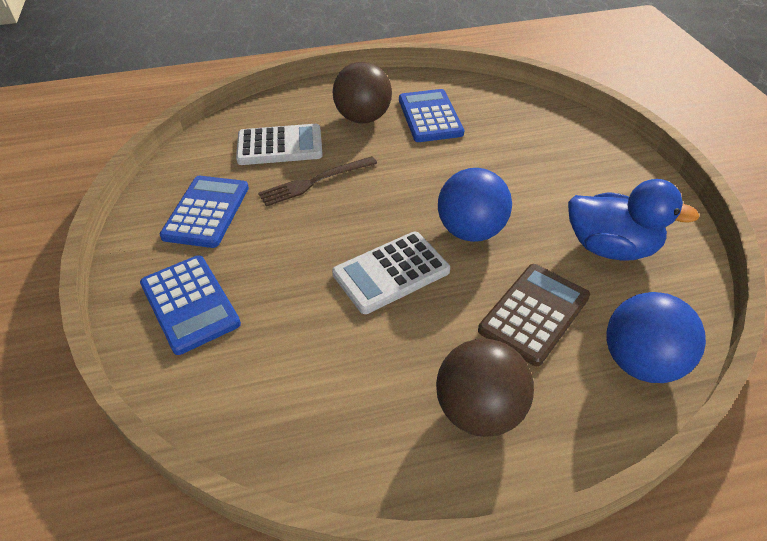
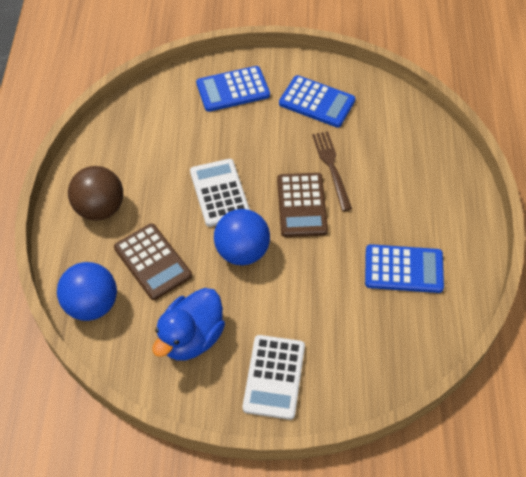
camera: 105 degrees right, 10 degrees up
white calculator [236,124,323,165] -> white calculator moved to [243,335,305,420]
brown ball [333,62,392,123] -> none
none -> brown calculator [277,173,328,237]

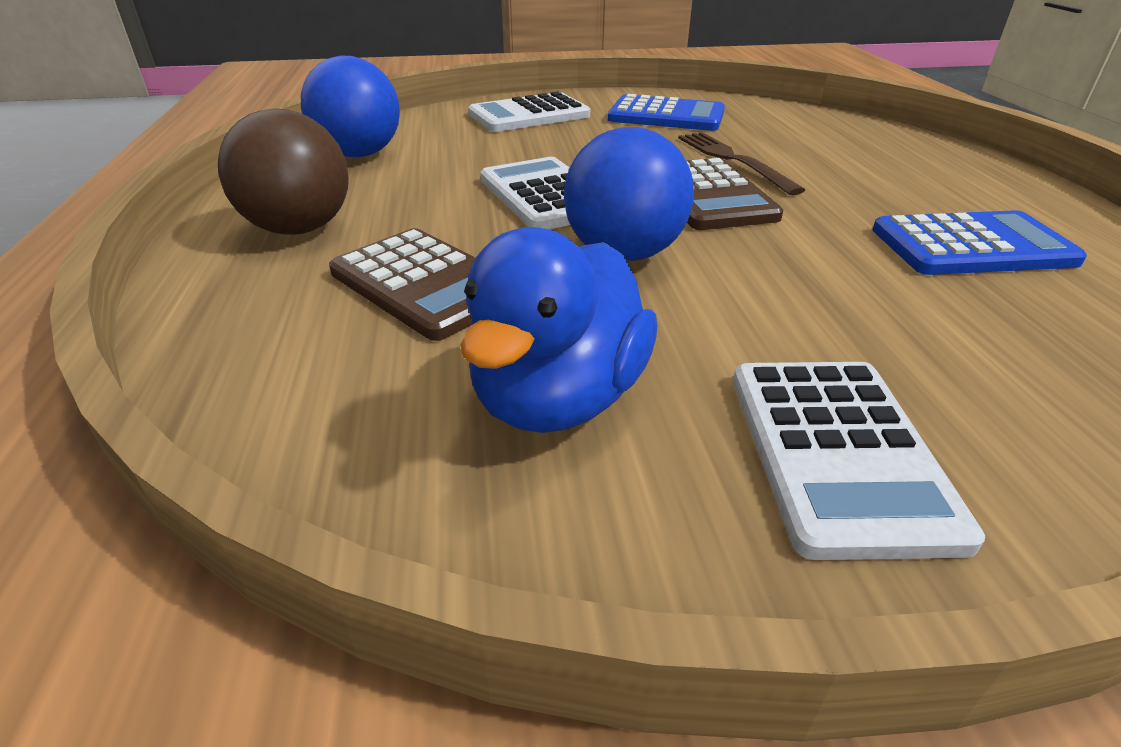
camera: 10 degrees left, 20 degrees down
blue ball [57,262,117,321] -> blue ball moved to [301,56,400,157]
blue calculator [196,66,270,112] -> white calculator [468,91,590,132]

